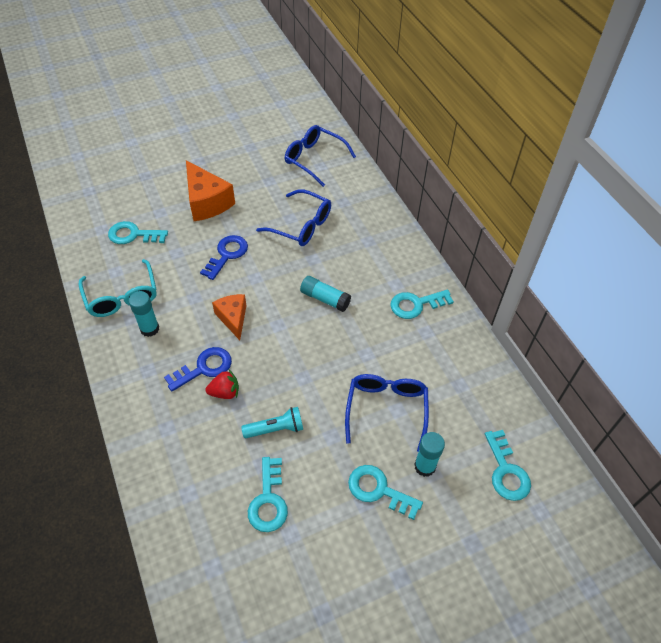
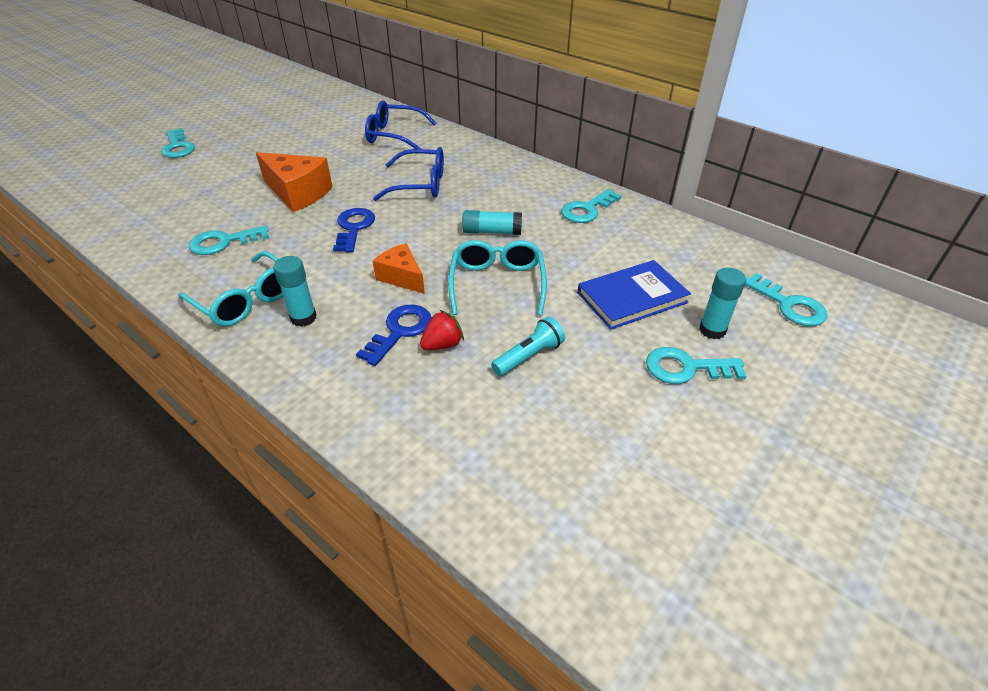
camera: 25 degrees left, 10 degrees down
turquoise key [248,457,288,532] -> turquoise key moved to [161,128,195,158]
blue glasses [345,374,429,452] -> blue book [577,260,691,330]
none -> turquoise glasses [448,240,547,315]

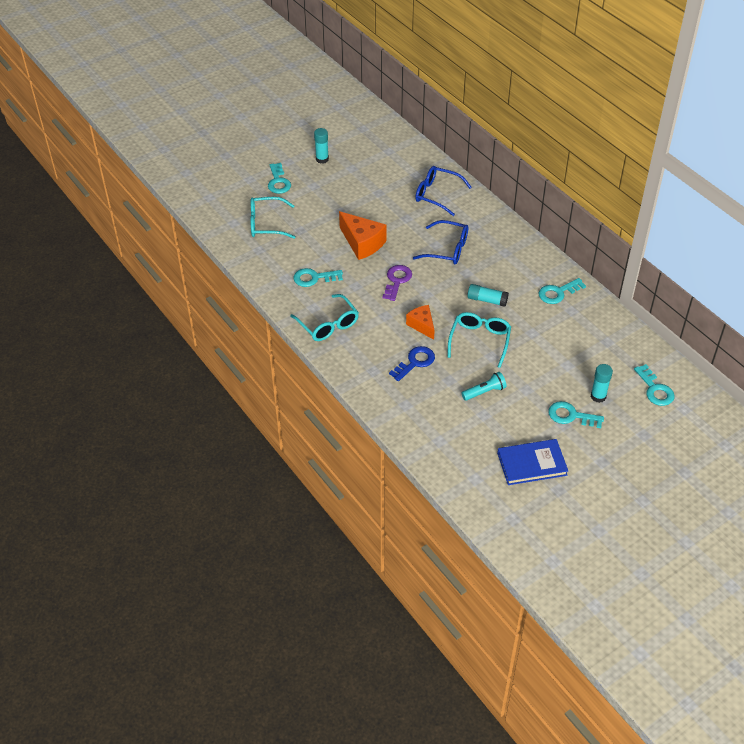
camera: 15 degrees right, 5 degrees up
turquoise glue stick [273,256,316,327] -> turquoise glue stick moved to [314,128,329,164]
blue key [333,208,375,252] -> purple key [383,265,412,301]
red strawberry [420,310,464,350] -> none
blue book [577,260,691,330] -> blue book moved to [497,439,568,485]
none -> turquoise glasses [250,197,296,239]

